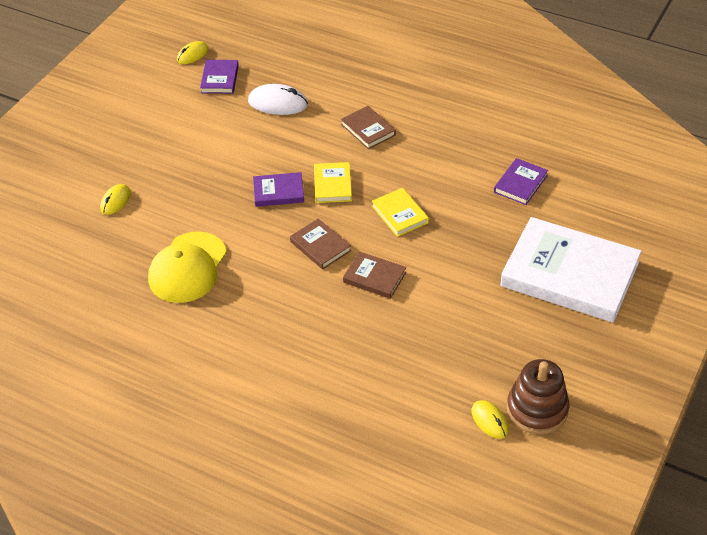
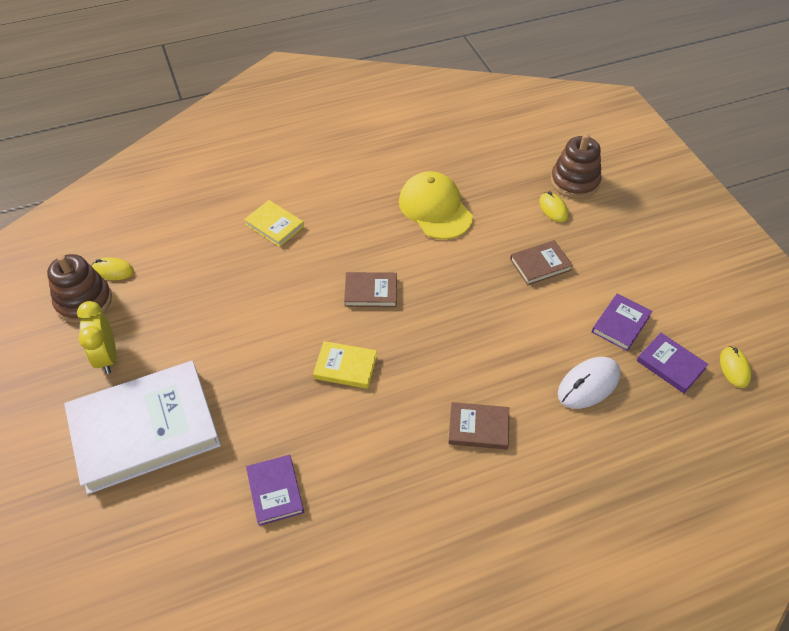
camera: 130 degrees right, 5 degrees up
purple book [253,172,304,207] -> purple book moved to [592,293,652,351]
yellow book [314,162,352,203] -> yellow book moved to [244,200,304,247]
brown book [343,251,406,299] -> brown book moved to [510,240,573,285]
none -> yellow clock [77,301,116,374]
none -> brown stacking toy [551,133,602,199]

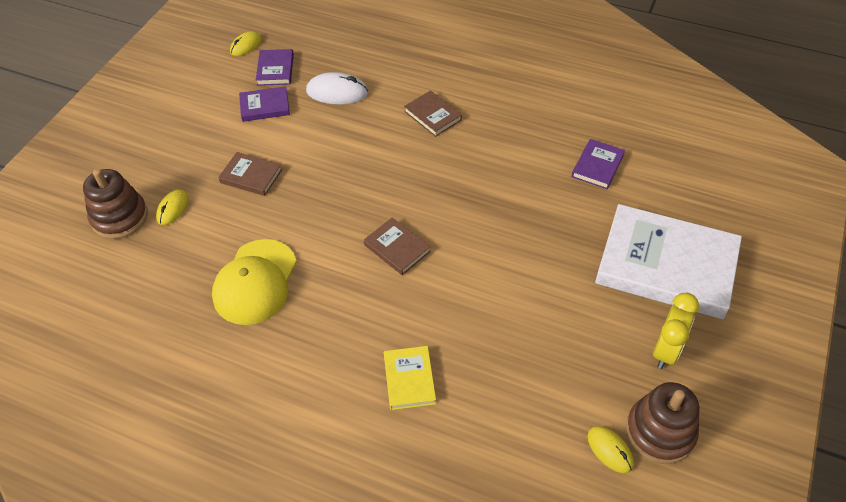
camera: 135 degrees left, 0 degrees up
yellow book [313,341,377,389] -> none

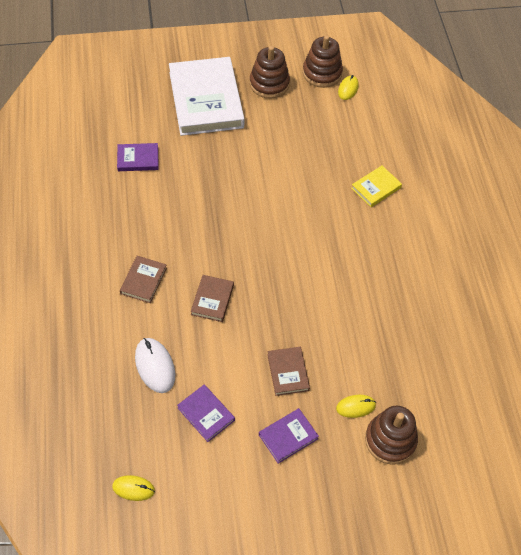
camera: 125 degrees left, 5 degrees up
yellow cap [212,239,297,325] -> none
purple book [256,49,294,86] -> purple book moved to [259,408,319,463]
brown book [364,218,431,275] -> brown book moved to [191,275,234,322]
yellow clock [653,293,699,369] -> brown stacking toy [250,46,290,99]

